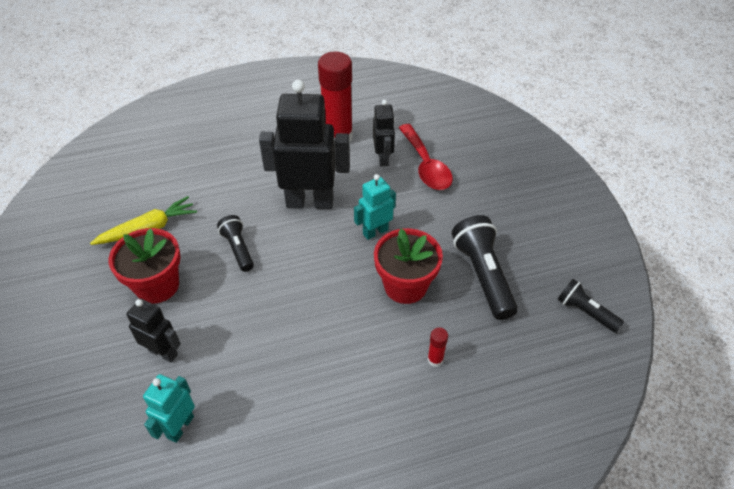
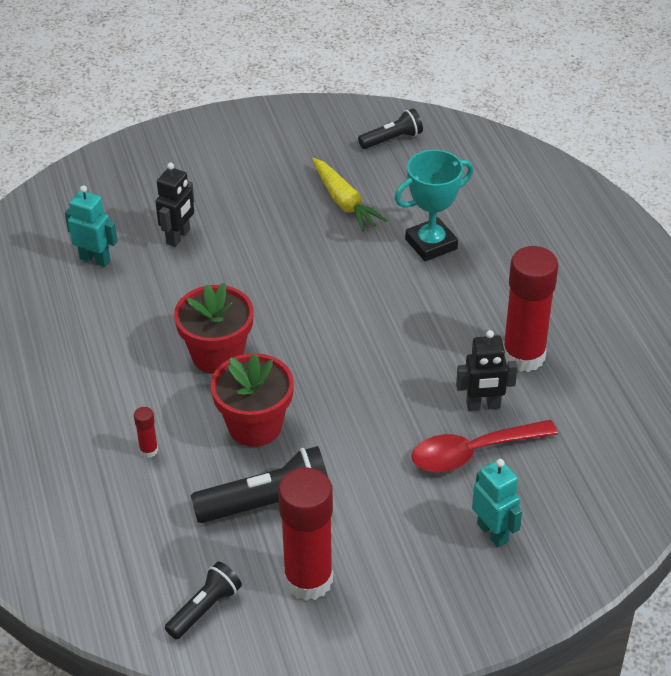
camera: 90 degrees right, 5 degrees down
red flower pot [109,228,181,303] -> red flower pot moved to [174,283,254,374]
black flashlight [217,215,254,272] -> black flashlight moved to [358,108,423,149]
black robot [259,80,350,209] -> none
turquoise robot [354,174,396,240] -> turquoise robot moved to [472,459,522,547]
none -> red glue stick [278,467,333,601]
none -> turquoise trophy [394,150,473,261]

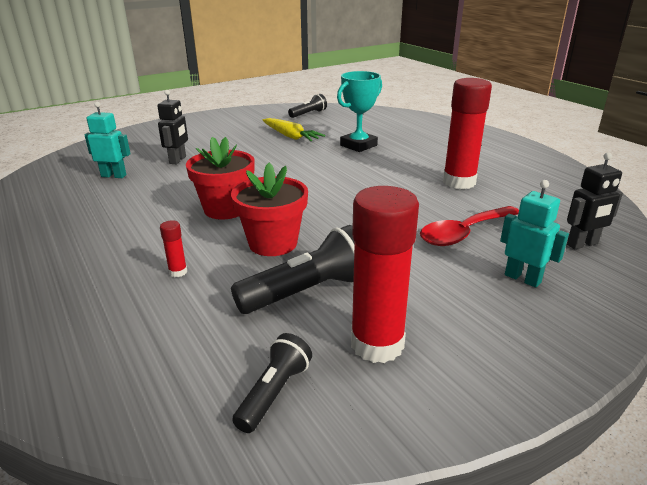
camera: 15 degrees left, 15 degrees down
black robot [456,330,518,411] -> black robot moved to [567,152,623,249]

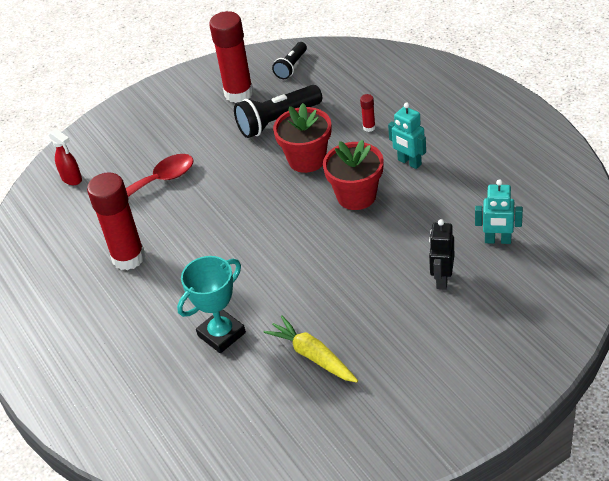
camera: 175 degrees left, 15 degrees up
black flashlight [288,94,327,118] -> none
turquoise robot [500,180,569,288] -> turquoise robot moved to [388,102,426,169]
black robot [567,152,623,249] -> red spray bottle [49,128,82,185]

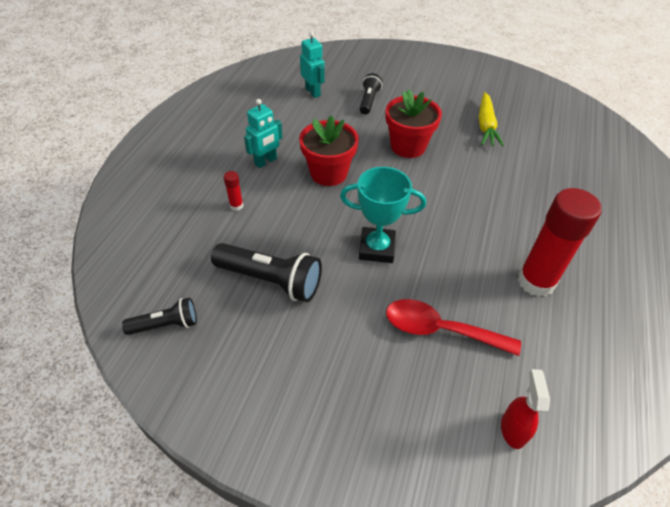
camera: 135 degrees left, 5 degrees up
turquoise trophy [177,256,246,353] -> turquoise trophy moved to [340,167,426,263]
red glue stick [209,11,253,103] -> none
red flower pot [273,103,331,173] -> red flower pot moved to [386,89,442,158]
turquoise robot [388,102,426,169] -> turquoise robot turned 45 degrees clockwise [244,99,283,168]
black robot [429,219,454,290] -> black flashlight [360,73,382,115]

